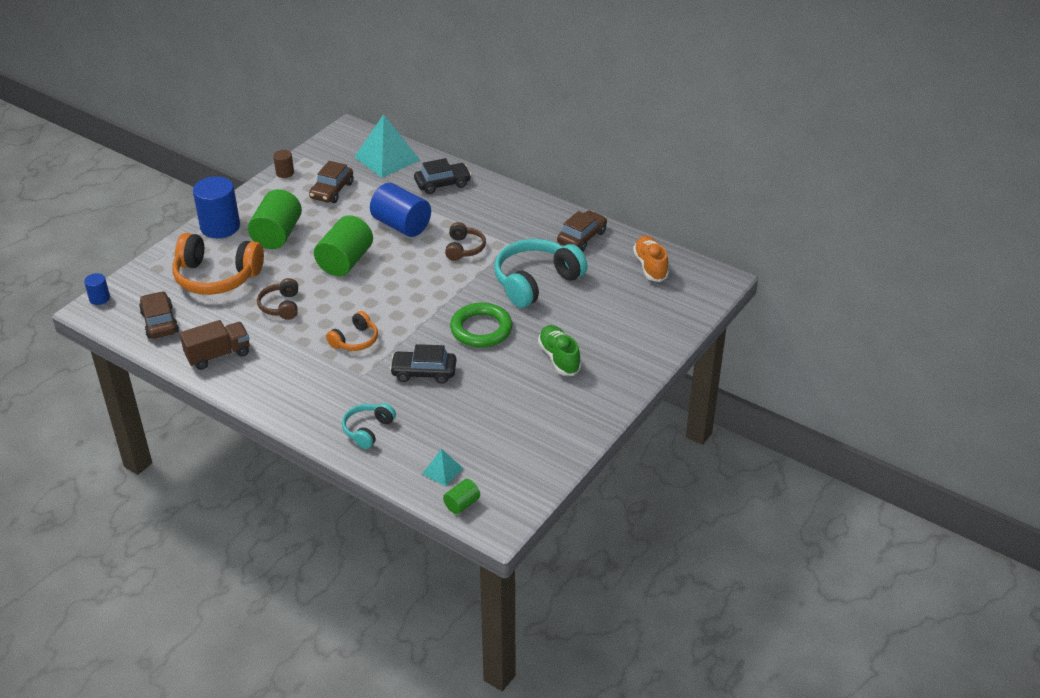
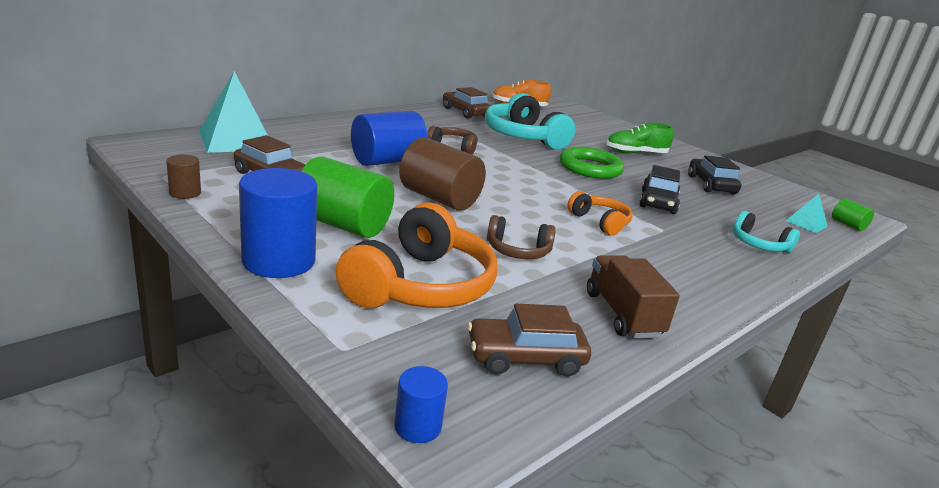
camera: 80 degrees left, 15 degrees down
green cylinder [314,215,373,276] -> brown cylinder [399,137,486,211]
black car [414,158,471,194] -> black car moved to [688,156,741,195]

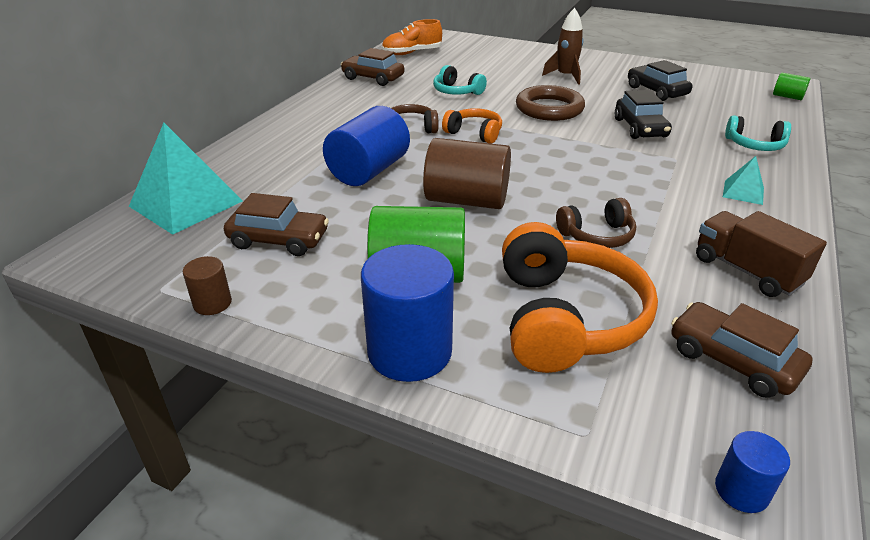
camera: 20 degrees left, 10 degrees up
brown car [468,304,591,377] -> brown car turned 75 degrees clockwise [671,302,813,398]
turquoise headphones [485,93,576,150] -> turquoise headphones [433,65,487,95], size x0.53
green ring [560,147,624,179] -> brown ring [516,85,585,121]
orange headphones [567,191,633,236] -> orange headphones moved to [442,108,502,144]
green shoe [607,123,674,154] -> brown rocket [542,8,583,85]
turquoise pyramid [786,194,828,233] -> turquoise pyramid moved to [723,156,764,205]

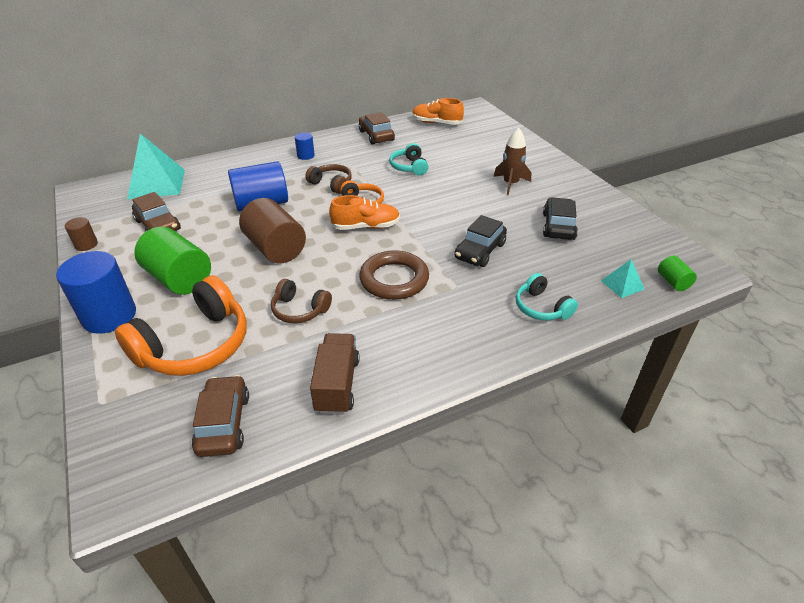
camera: 40 degrees right, 5 degrees up
brown ring [516,85,585,121] -> brown ring moved to [359,250,429,300]
blue cylinder [715,431,790,513] -> blue cylinder moved to [295,132,315,160]
turquoise pyramid [723,156,764,205] -> turquoise pyramid moved to [601,259,645,298]
none -> orange shoe [329,195,400,230]

